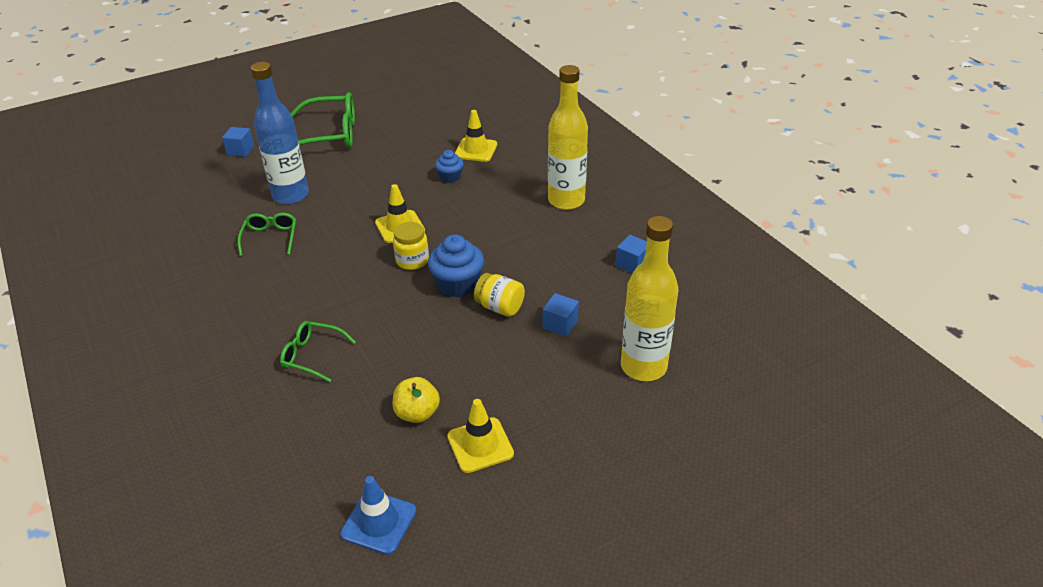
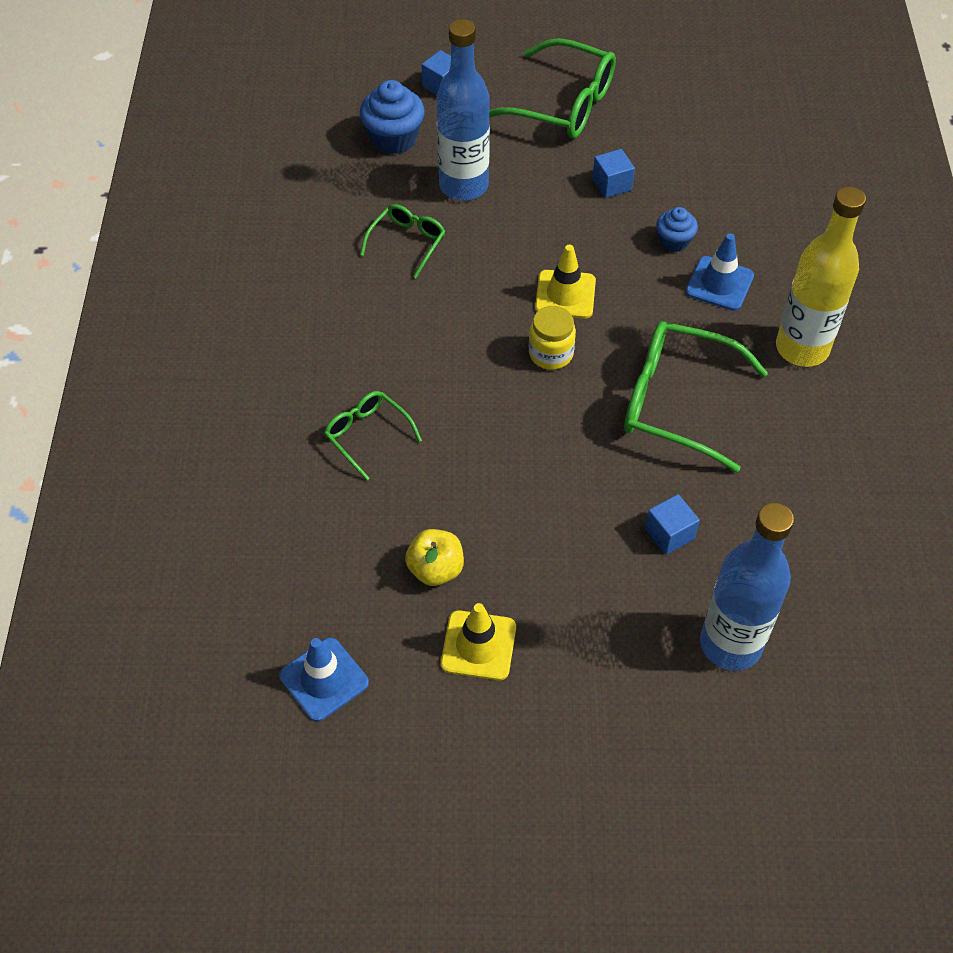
camera: 30 degrees right, 15 degrees up
blue cupcake [428,234,484,297] -> blue cupcake moved to [360,80,425,154]
yellow traffic cone [455,110,497,162] -> none
yellow jar [474,273,525,317] -> none
blue cube [616,235,647,273] -> blue cube moved to [592,149,635,198]
yellow bottle [621,216,678,381] -> blue bottle [700,503,794,671]
none -> green glasses [624,321,768,472]
none -> blue traffic cone [686,234,754,311]

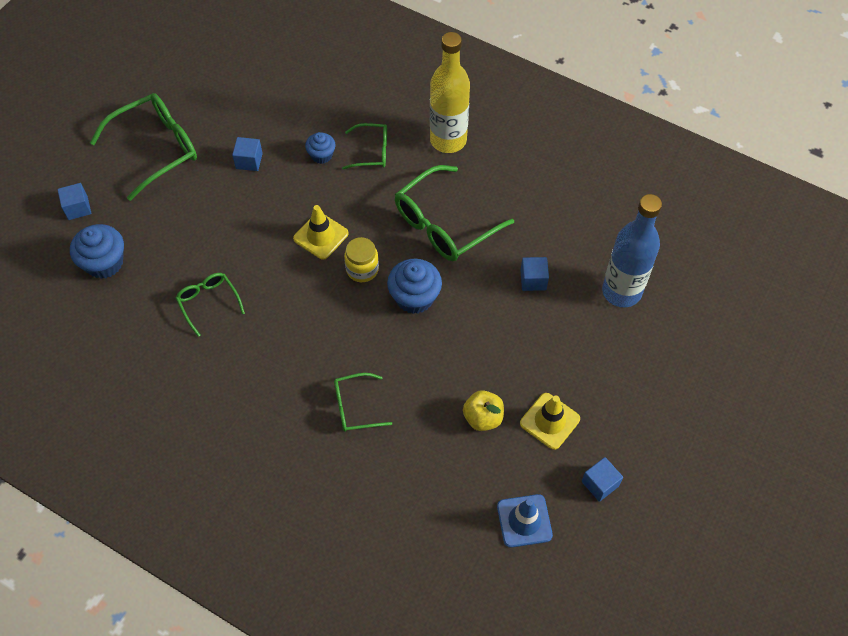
camera: 60 degrees left, 5 degrees up
blue bottle [436,19,490,201] -> none
blue traffic cone [686,234,754,311] -> green glasses [342,123,387,170]
none -> blue cupcake [387,259,442,314]
none -> blue cube [582,457,623,502]

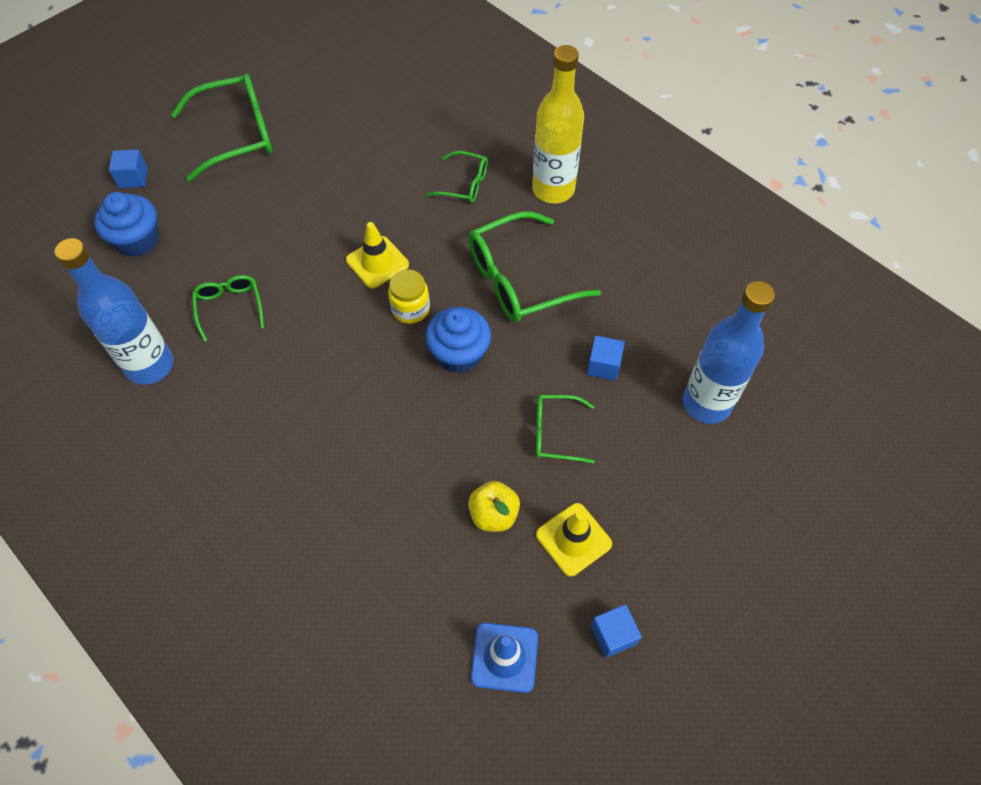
camera: 15 degrees right, 0 degrees up
blue cube [232,137,263,171] -> none
blue cupcake [305,132,335,164] -> none
green glasses [334,373,392,432] -> green glasses moved to [536,395,595,464]
none -> blue bottle [55,238,174,385]

